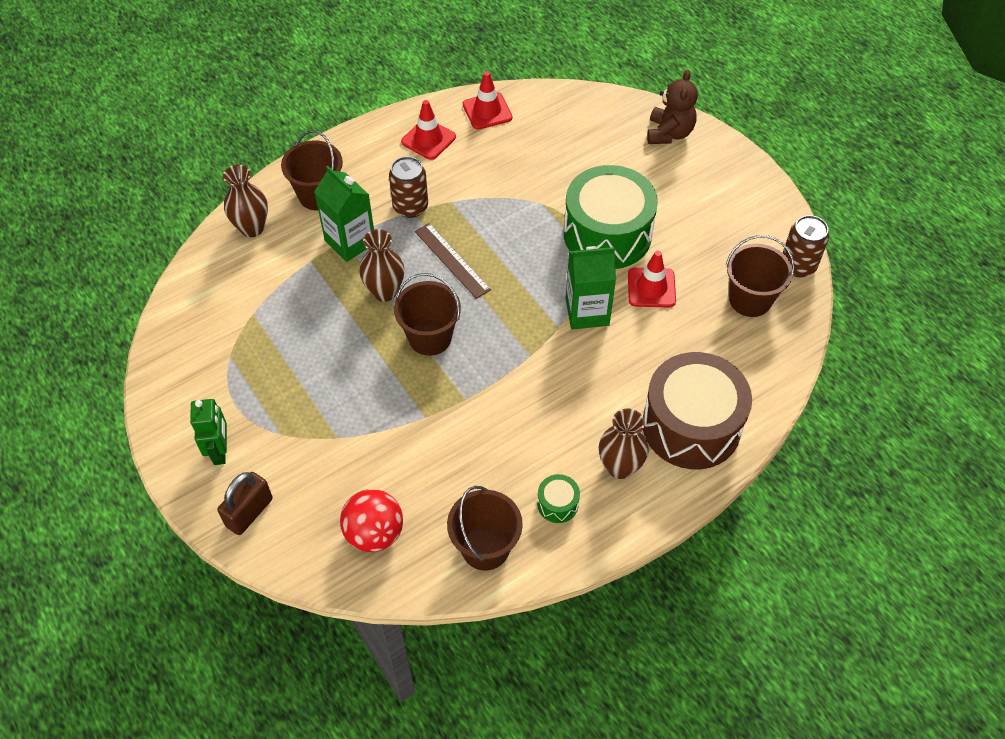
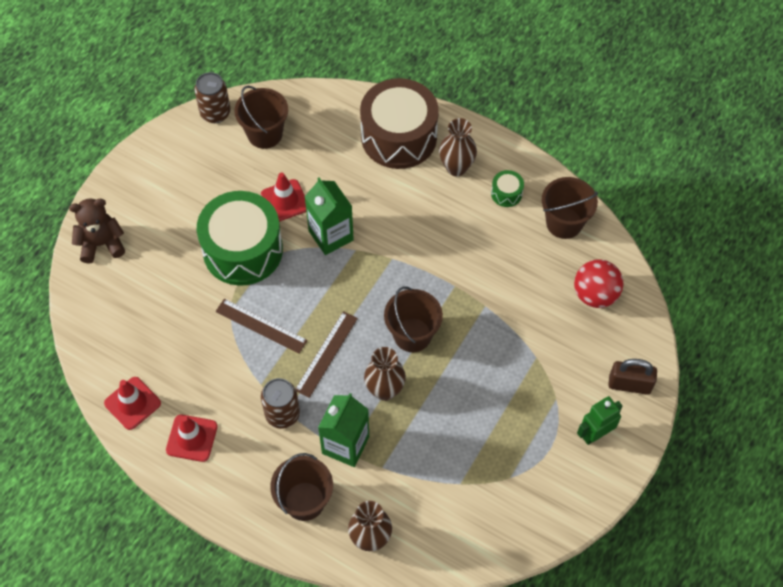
camera: 115 degrees left, 5 degrees up
none -> brown ruler [215,299,308,354]

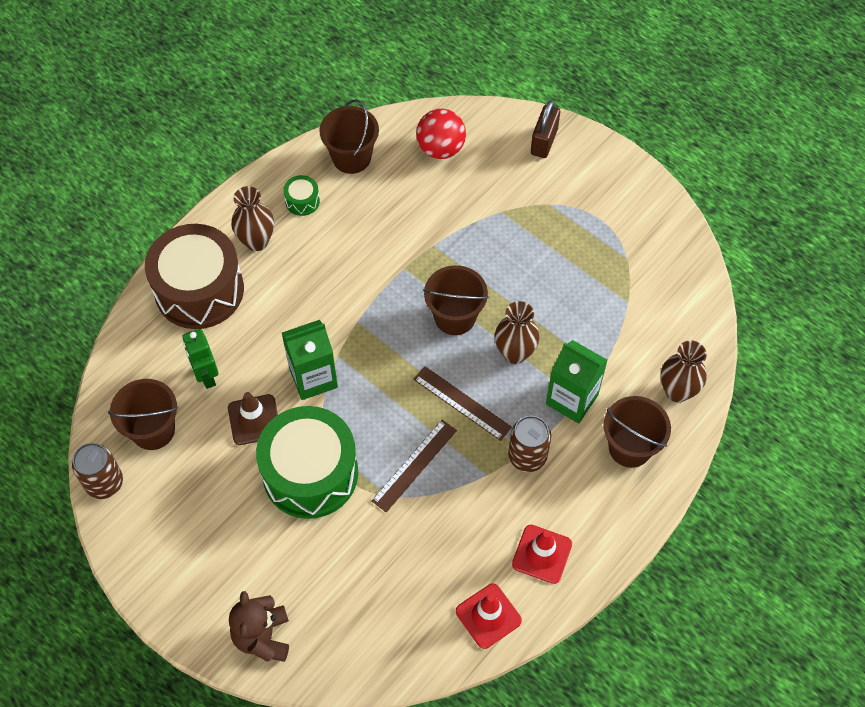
camera: 80 degrees left, 0 degrees up
red traffic cone [261,172,306,222] -> brown traffic cone [228,392,278,445]
green robot [577,396,622,445] -> green robot moved to [182,329,219,389]

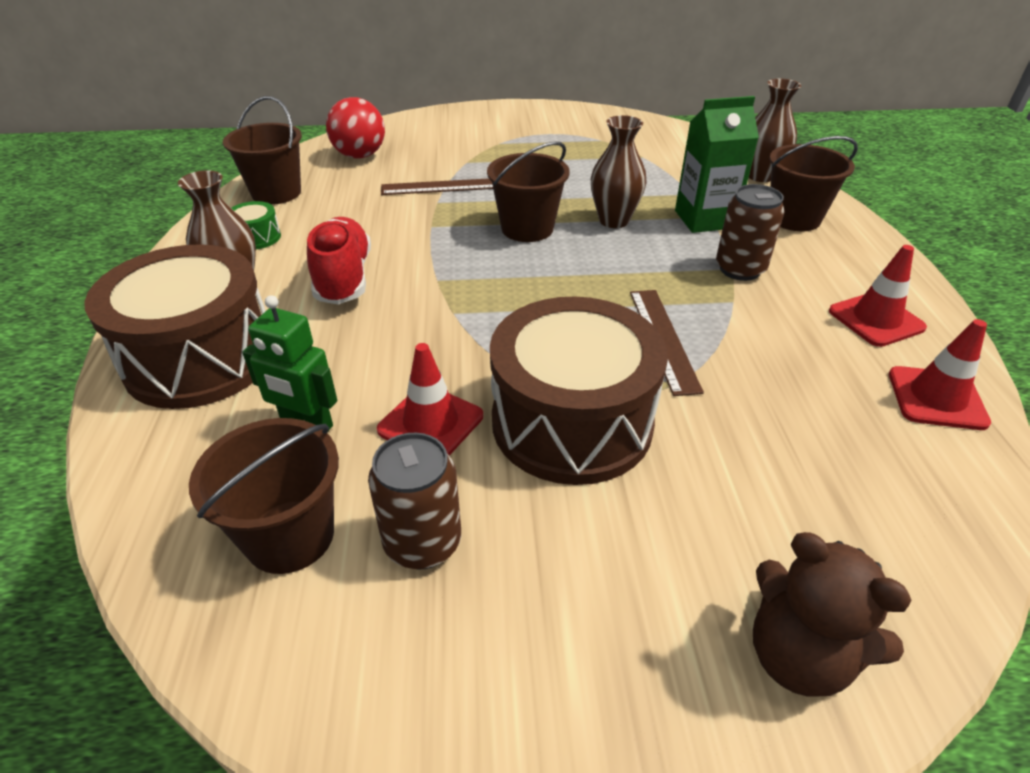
camera: 45 degrees left, 20 degrees down
brown can [72,443,123,499] -> brown can moved to [368,433,461,570]
brown traffic cone [228,392,278,445] -> red traffic cone [377,343,483,455]
green drum [256,406,358,519] -> brown drum [490,297,668,485]
green carton [282,320,338,400] -> none
brown ruler [413,366,512,441] -> brown ruler moved to [381,178,493,195]
brown padlock [531,100,560,158] -> none
none -> red shoe [307,217,371,305]

